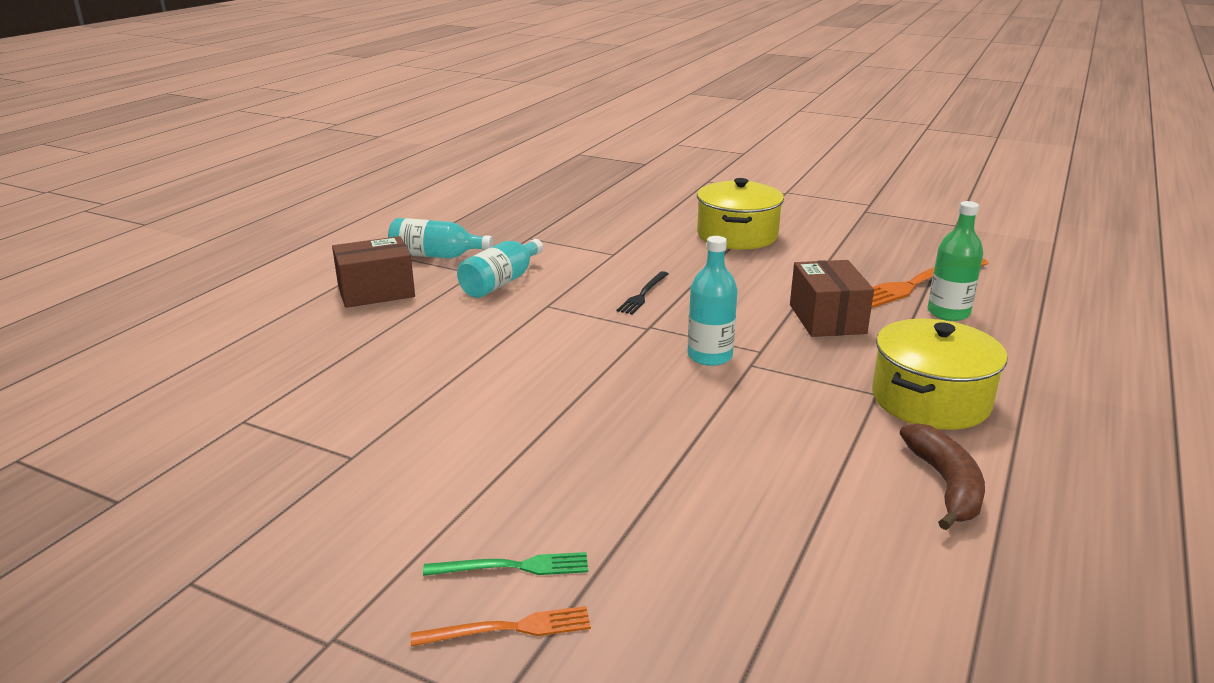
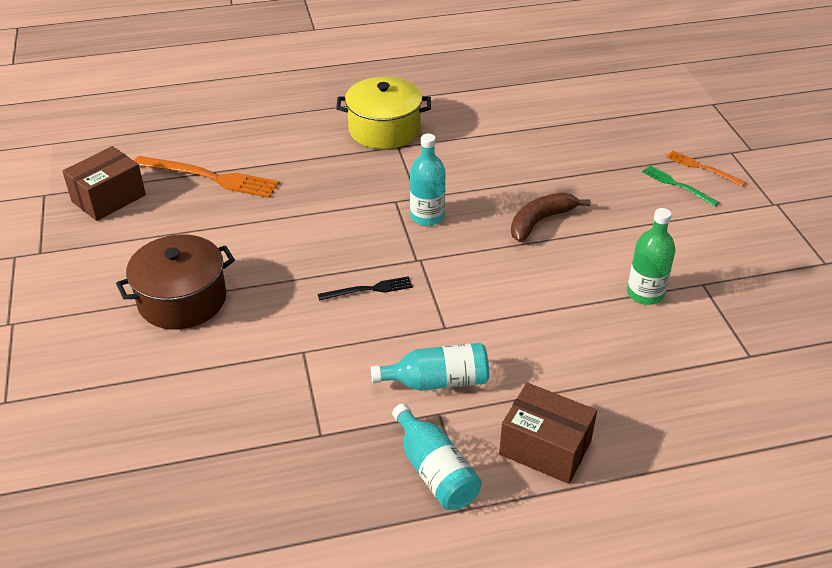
camera: 130 degrees left, 15 degrees up
yellow pot [697,178,784,250] -> brown pot [116,234,235,330]
brown box [790,260,874,337] -> brown box moved to [62,146,146,221]
brown banana [900,423,985,530] -> brown banana moved to [511,193,590,242]
green bottle [928,201,983,321] -> green bottle moved to [627,208,675,305]

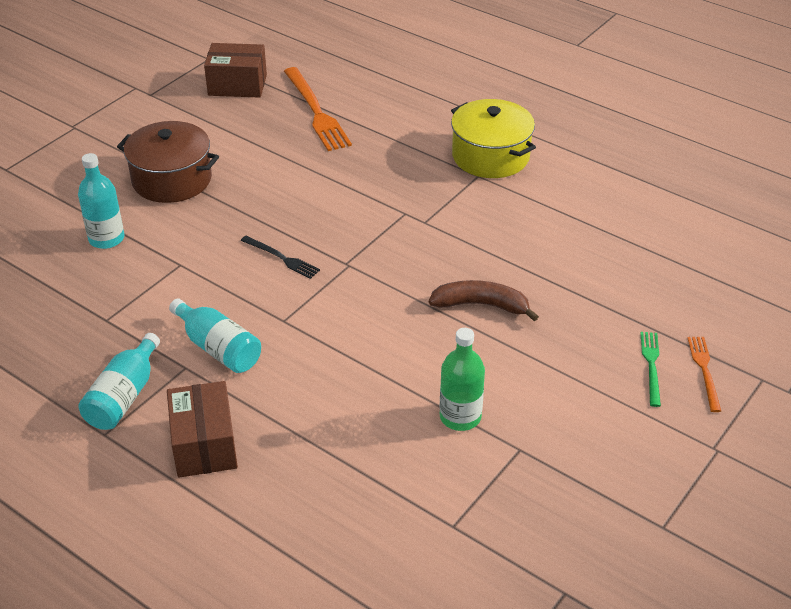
camera: 50 degrees right, 0 degrees up
turquoise bottle [410,134,446,226] -> turquoise bottle moved to [78,153,125,249]

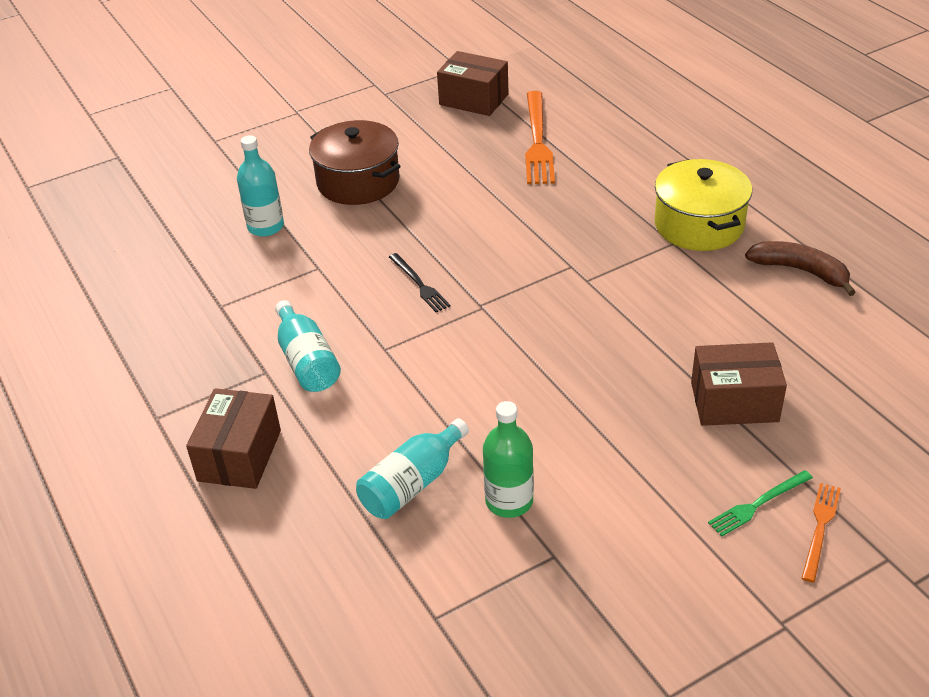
camera: 25 degrees right, 0 degrees up
turquoise bottle [79,333,160,430] -> turquoise bottle moved to [356,419,469,519]
brown banana [429,280,539,321] -> brown banana moved to [745,241,856,296]
green fork [640,332,661,407] -> green fork turned 150 degrees counterclockwise [708,470,813,536]
none -> brown box [691,342,787,426]

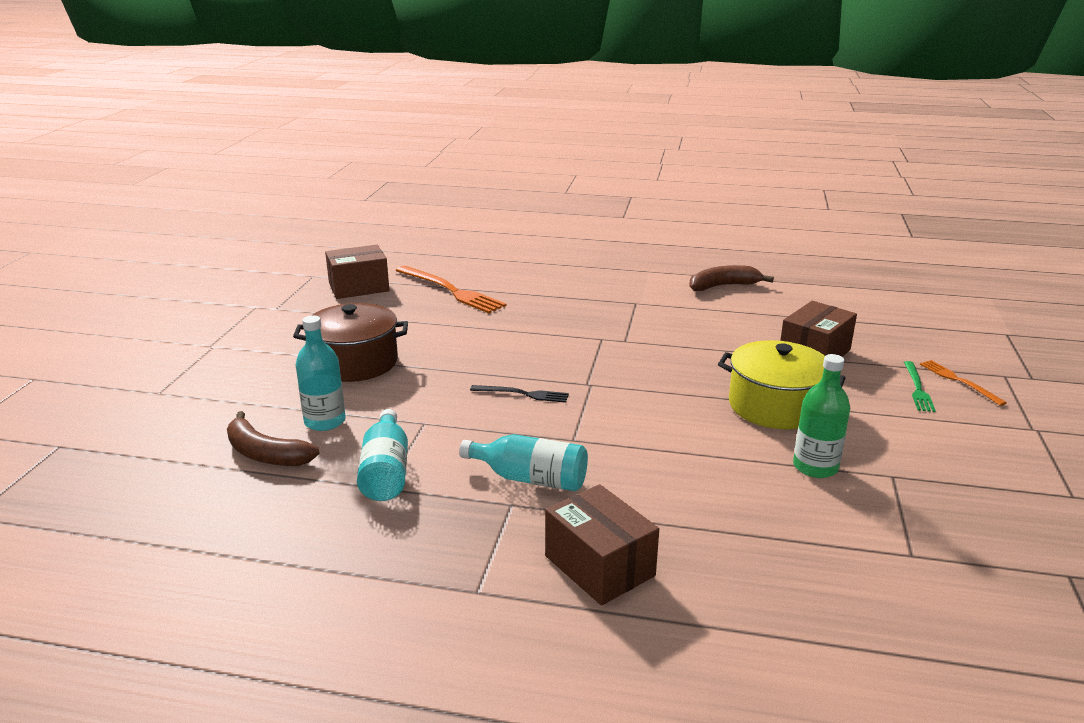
camera: 50 degrees left, 15 degrees down
turquoise bottle [356,419,469,519] -> turquoise bottle moved to [357,409,408,501]
yellow pot [654,159,752,251] -> yellow pot moved to [718,340,845,429]
none -> brown banana [227,411,319,466]

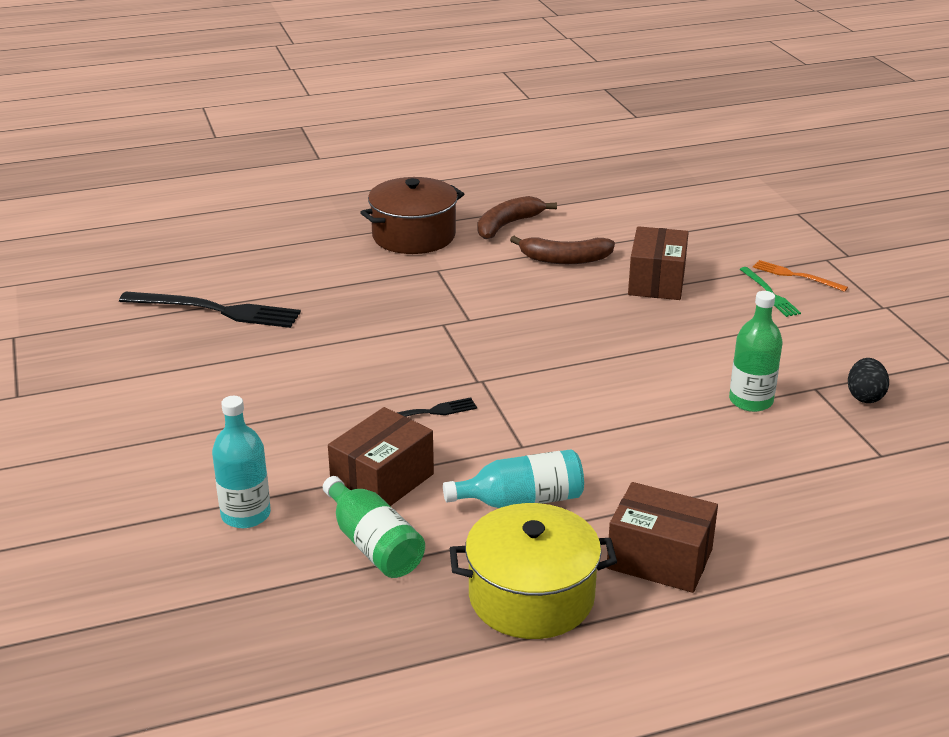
camera: 30 degrees left, 5 degrees up
brown banana [227,411,319,466] -> brown banana moved to [510,236,615,264]
brown pot [293,303,408,382] -> brown pot moved to [360,177,464,254]
brown box [325,245,390,299] -> brown box moved to [328,407,434,506]
turquoise bottle [357,409,408,501] -> green bottle [323,476,425,578]
orange fork [395,266,506,313] -> black fork [119,292,301,328]
yellow pot [718,340,845,429] -> yellow pot moved to [450,503,617,639]
none -> black egg [848,358,889,403]

